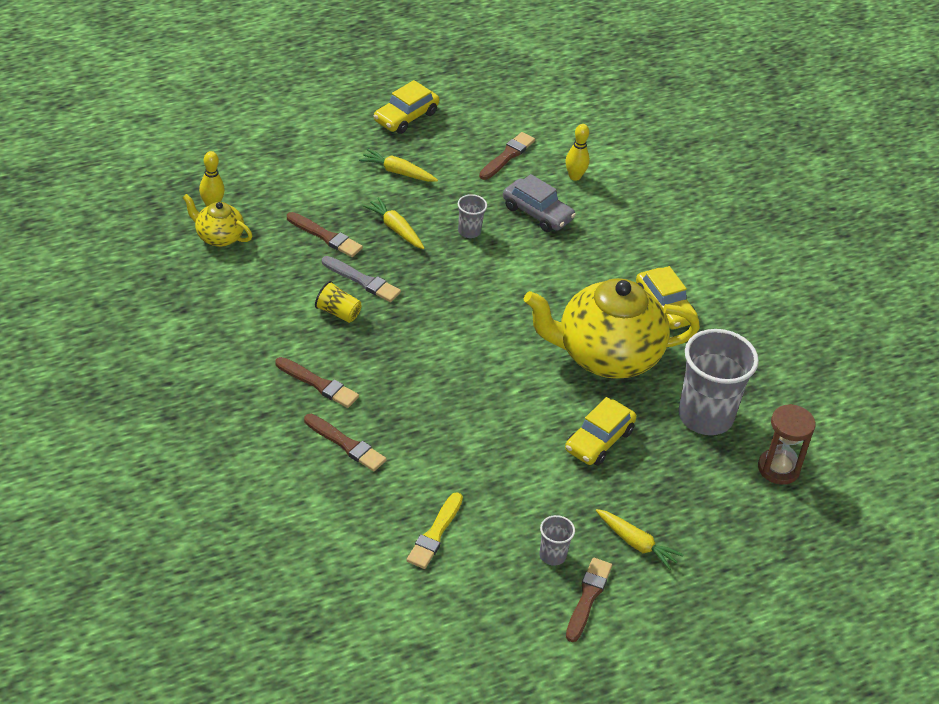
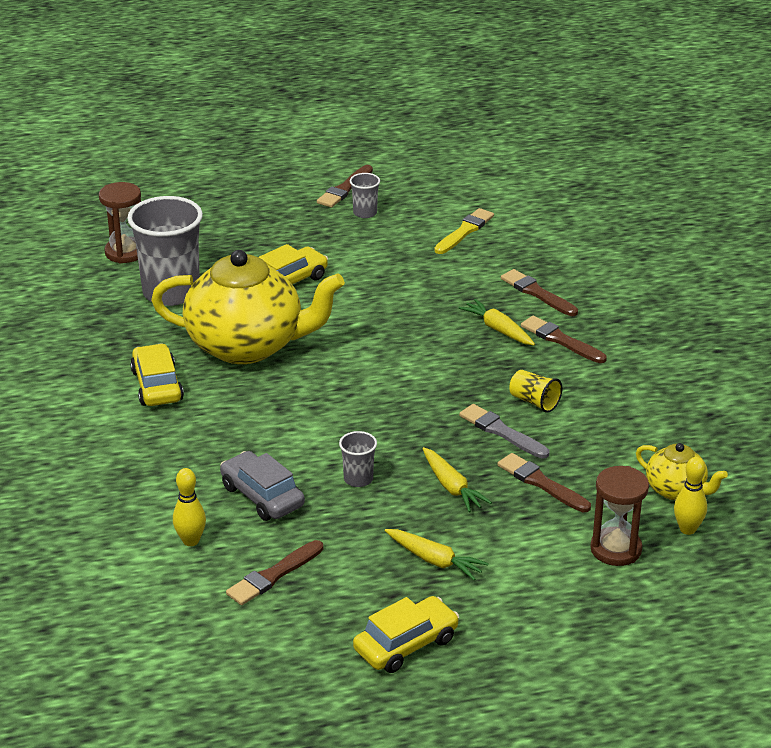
camera: 165 degrees left, 10 degrees down
yellow carrot [596,509,683,570] -> yellow carrot moved to [459,299,535,345]
none -> brown hourglass [590,466,649,566]

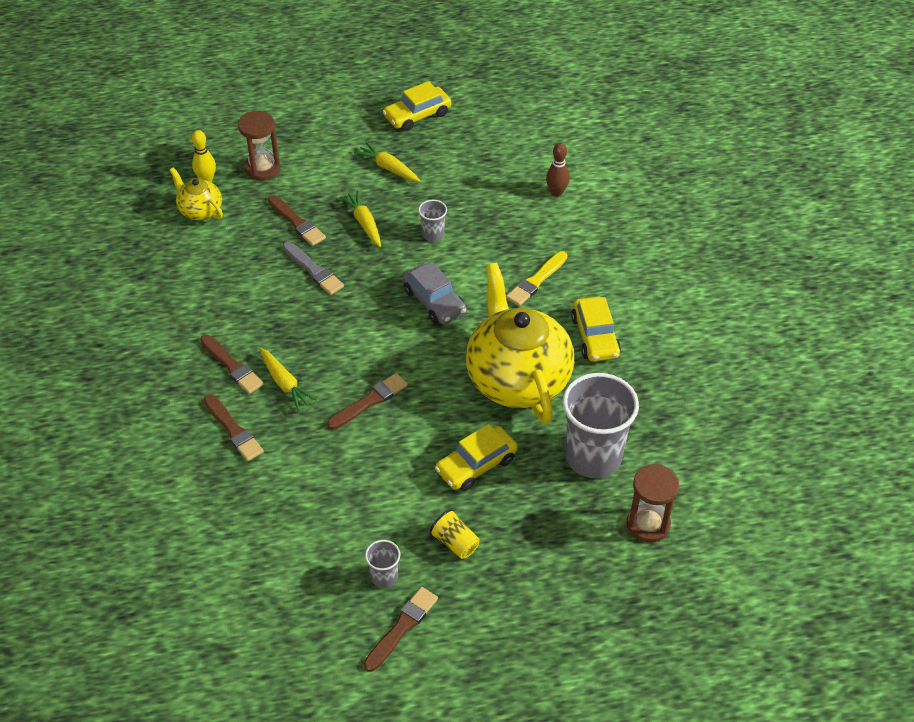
camera: 175 degrees left, 15 degrees up
yellow teapot [151,250,345,364] -> yellow teapot turned 60 degrees clockwise [466,262,574,424]
yellow bowling pin [173,468,206,546] -> brown bowling pin [546,143,570,197]
grey car [220,451,305,521] -> grey car moved to [402,262,466,324]
brown brush [226,540,323,605] -> brown brush moved to [327,373,408,430]
yellow brush [434,208,494,254] -> yellow brush moved to [506,251,568,306]
yellow cup [509,370,562,413] -> yellow cup moved to [430,509,480,559]

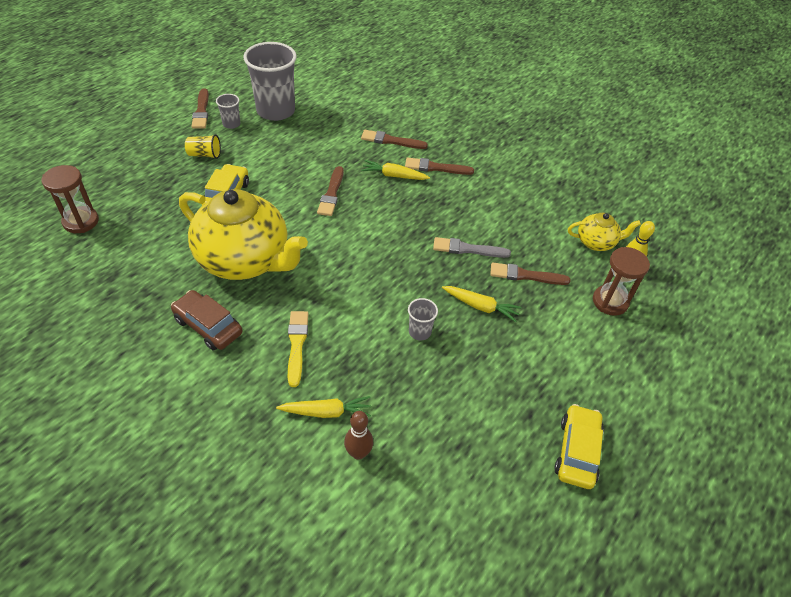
camera: 135 degrees right, 0 degrees up
yellow carrot [354,142,420,182] -> yellow carrot moved to [276,396,371,418]
grey car [402,262,466,324] -> none
grey cup [563,373,639,478] -> grey cup moved to [243,42,297,121]
yellow car [571,296,621,362] -> brown car [171,290,243,351]

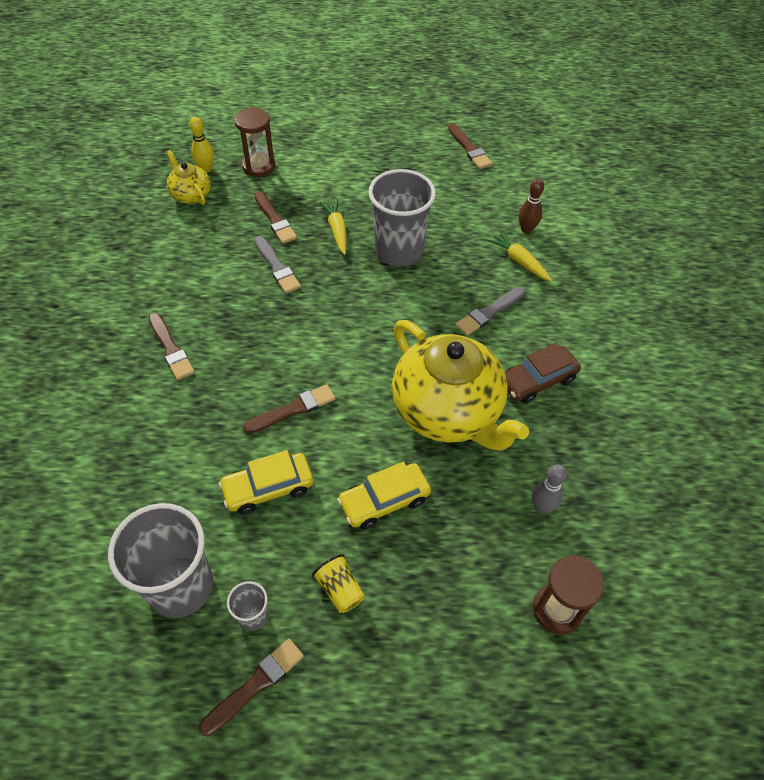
camera: 125 degrees left, 5 degrees up
brown car [171,290,243,351] -> brown car turned 60 degrees clockwise [505,343,581,404]
yellow teapot [179,189,308,280] -> yellow teapot turned 150 degrees clockwise [392,320,529,451]
yellow brush [288,311,309,387] -> grey brush [455,287,525,336]
brown brush [361,130,428,149] -> brown brush moved to [448,123,492,169]
yellow carrot [361,160,430,180] -> none
grey cup [408,298,438,341] -> grey cup [369,169,436,267], size x2.24
yellow car [554,404,604,489] -> yellow car moved to [219,450,313,514]
none -> grey bowling pin [532,464,567,514]

